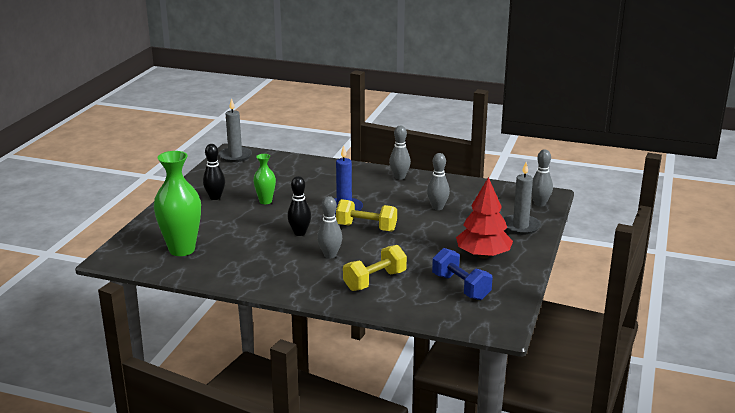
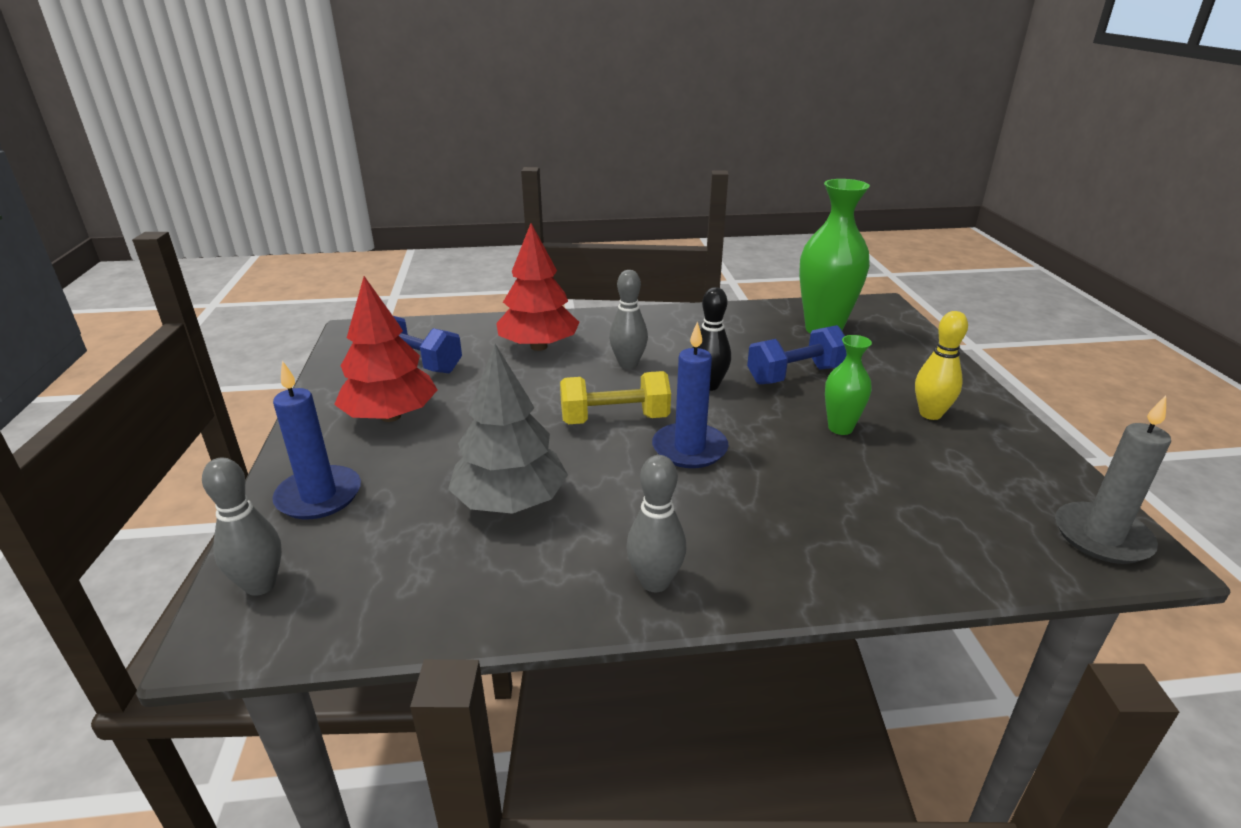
camera: 155 degrees right, 5 degrees up
black bowling pin [203,144,225,200] -> yellow bowling pin [915,311,968,420]
yellow dumbbell [343,245,407,291] -> red tree [496,223,580,351]
grey bowling pin [427,153,450,210] -> grey tree [448,344,568,514]
grey candle [503,162,541,235] -> blue candle [272,361,361,519]
none -> blue dumbbell [747,325,847,384]

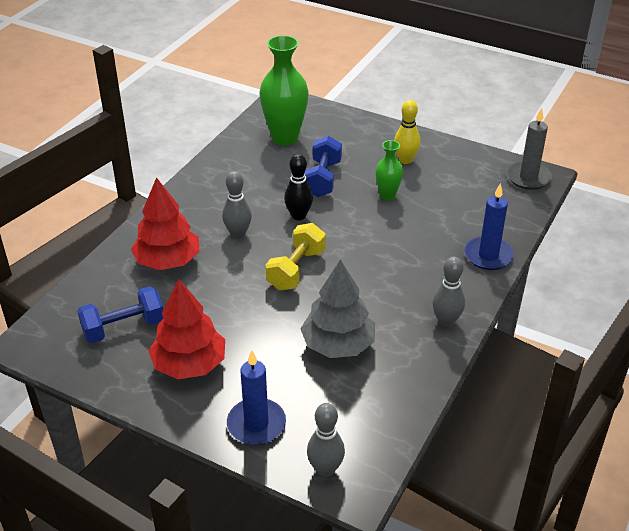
camera: 55 degrees left, 10 degrees up
blue candle [652,321,728,468] -> blue candle moved to [464,183,514,270]

